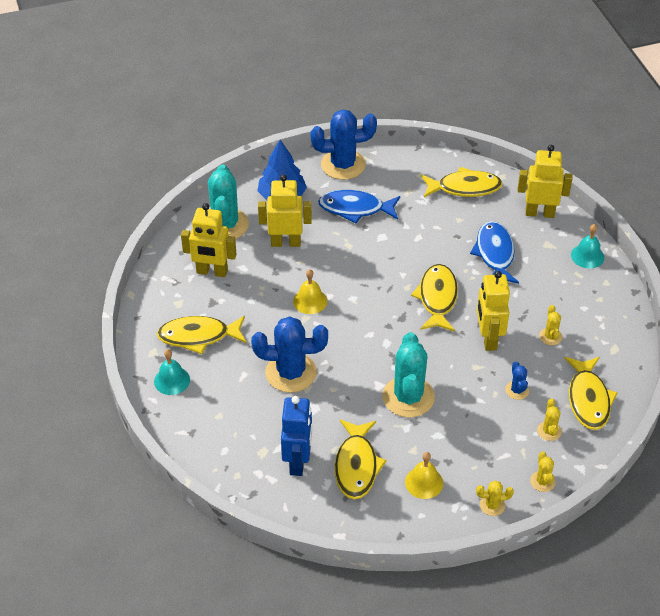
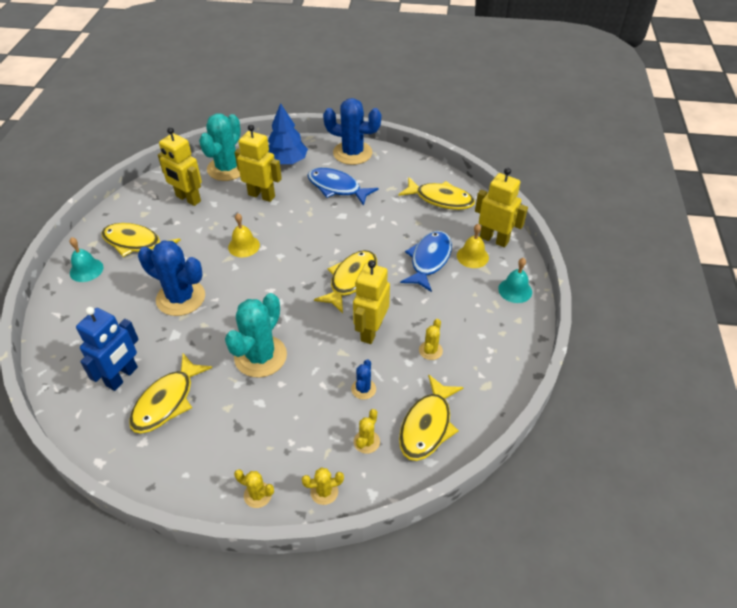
camera: 25 degrees right, 0 degrees up
yellow bell [405,452,443,499] -> yellow bell moved to [457,224,489,268]
yellow cactus [530,452,556,492] -> yellow cactus turned 60 degrees clockwise [302,467,344,505]

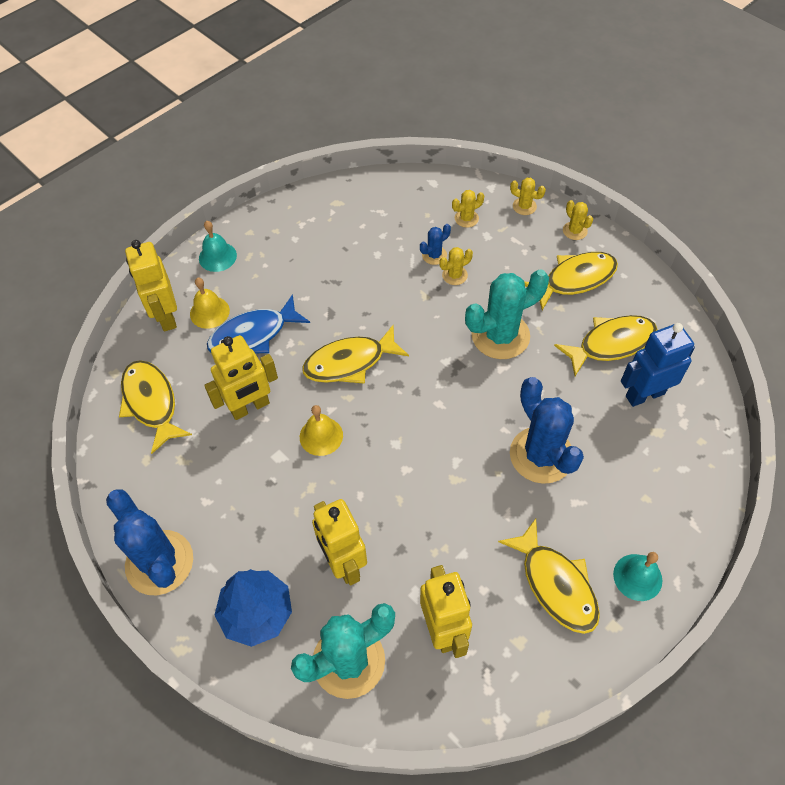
camera: 140 degrees left, 10 degrees up
yellow bell [228,213,260,257] -> yellow bell moved to [300,405,343,456]
blue fish [308,168,379,206] -> none
yellow robot [353,260,390,344] -> yellow robot moved to [204,335,278,420]
yellow fish [399,374,464,461] -> yellow fish moved to [524,252,618,310]
yellow cactus [419,319,443,360] -> yellow cactus moved to [439,247,473,285]

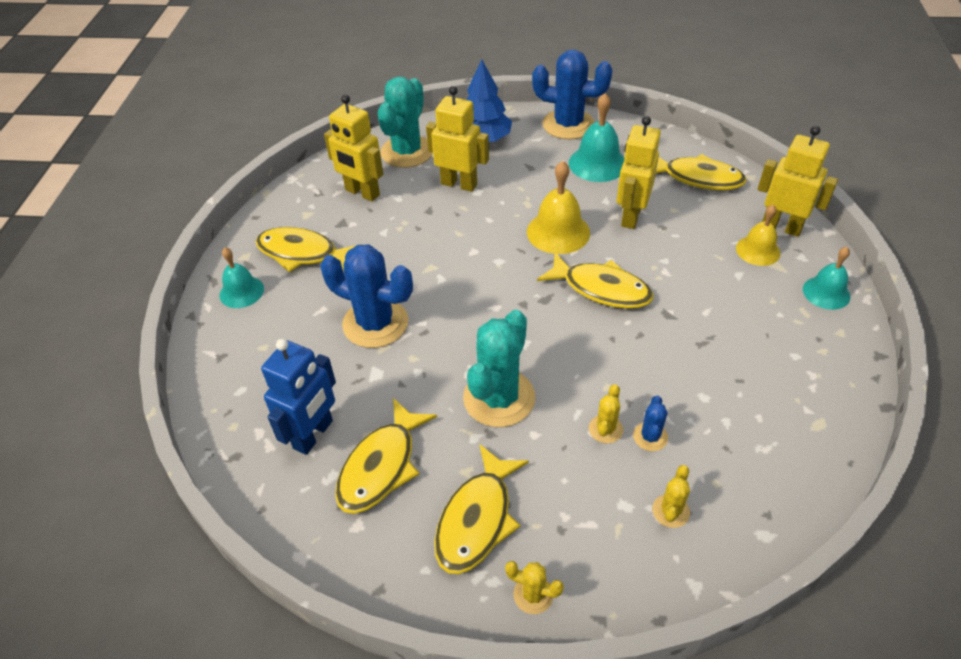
camera: 140 degrees right, 10 degrees down
blue fish [207,294,310,353] -> none
yellow bell [300,405,343,456] -> yellow bell [527,161,590,254], size x1.52
yellow fish [302,325,409,384] -> yellow fish turned 90 degrees clockwise [537,252,653,309]
yellow cactus [510,177,546,215] -> none
none -> turquoise bell [569,93,624,182]

